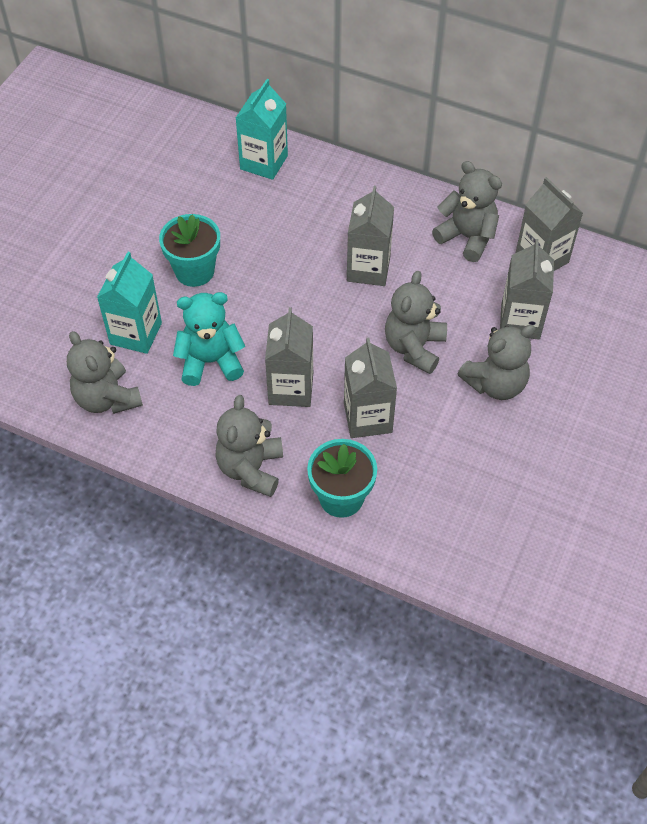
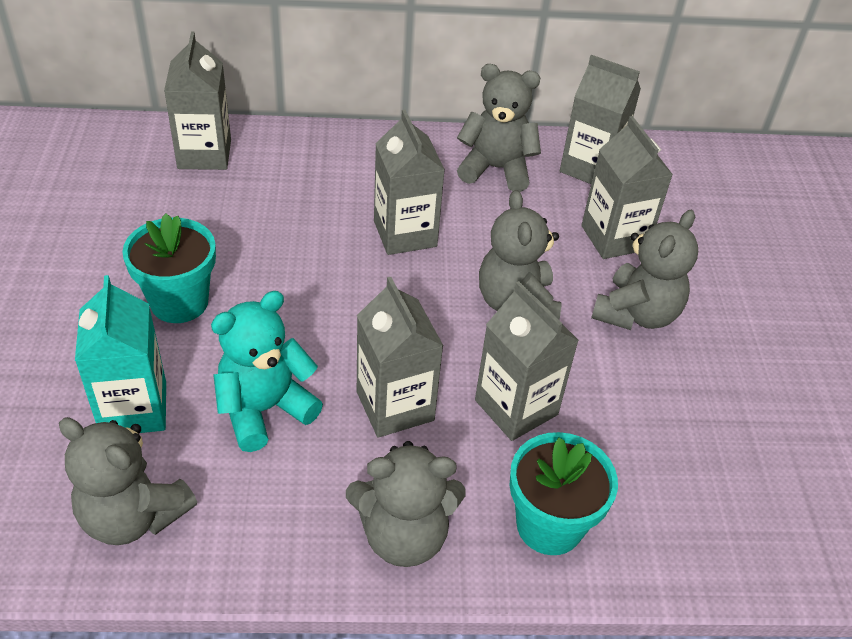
camera: 30 degrees left, 10 degrees down
grey teddy bear [215,395,283,497] -> grey teddy bear turned 75 degrees counterclockwise [346,441,466,567]
turquoise carton [236,79,288,180] -> grey carton [164,32,231,170]

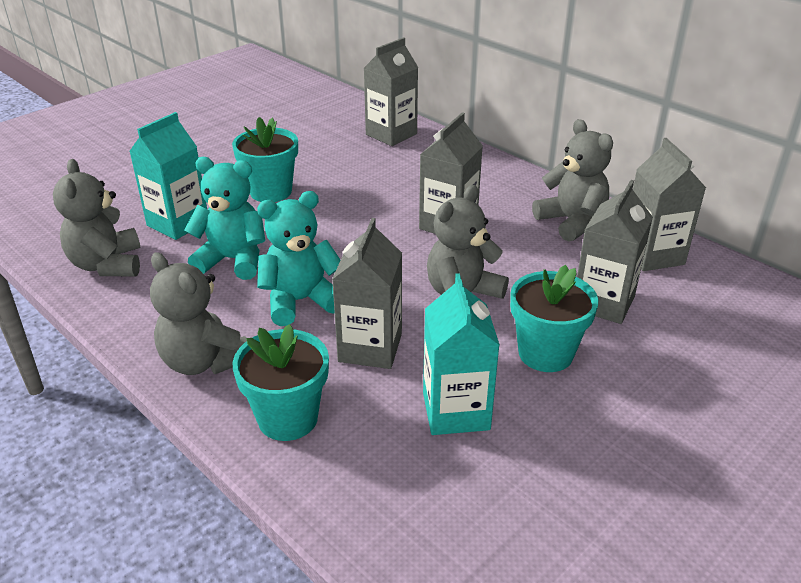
camera: 50 degrees right, 10 degrees down
grey carton [357,277,443,438] -> turquoise teddy bear [257,191,340,326]
grey teddy bear [591,210,698,330] -> turquoise flower pot [510,265,598,372]
none -> turquoise carton [423,273,500,435]

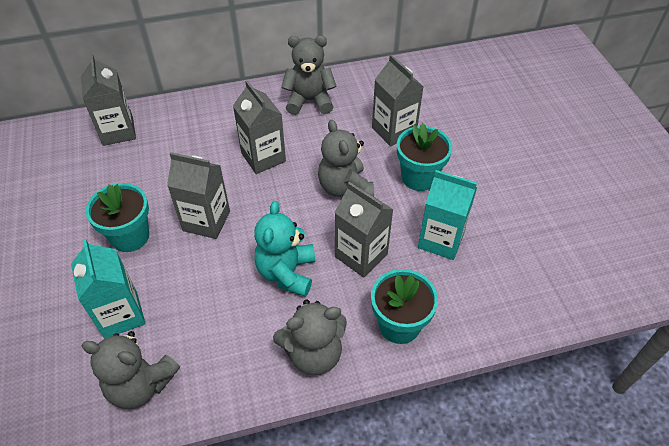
camera: 60 degrees left, 15 degrees up
turquoise teddy bear [184,157,265,280] -> none
grey carton [633,138,706,271] -> grey carton moved to [167,152,230,239]

